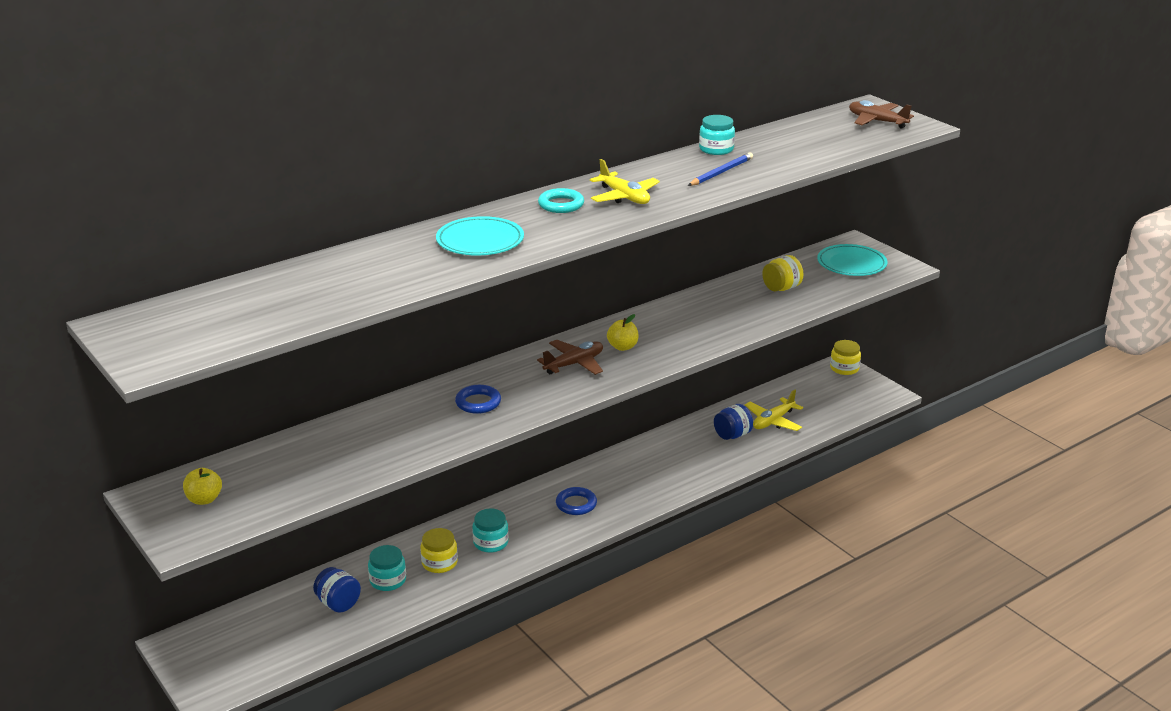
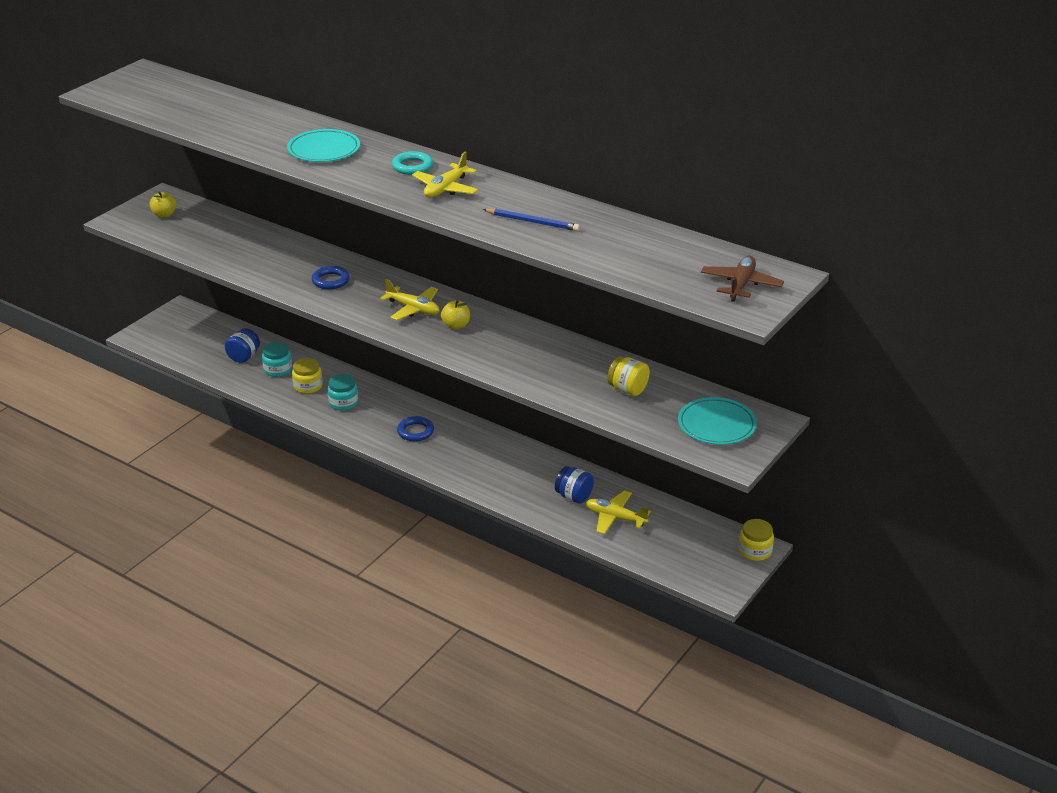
camera: 70 degrees right, 5 degrees up
brown plane [537,340,603,375] -> yellow plane [380,279,440,320]
turquoise jar [699,115,735,155] -> none

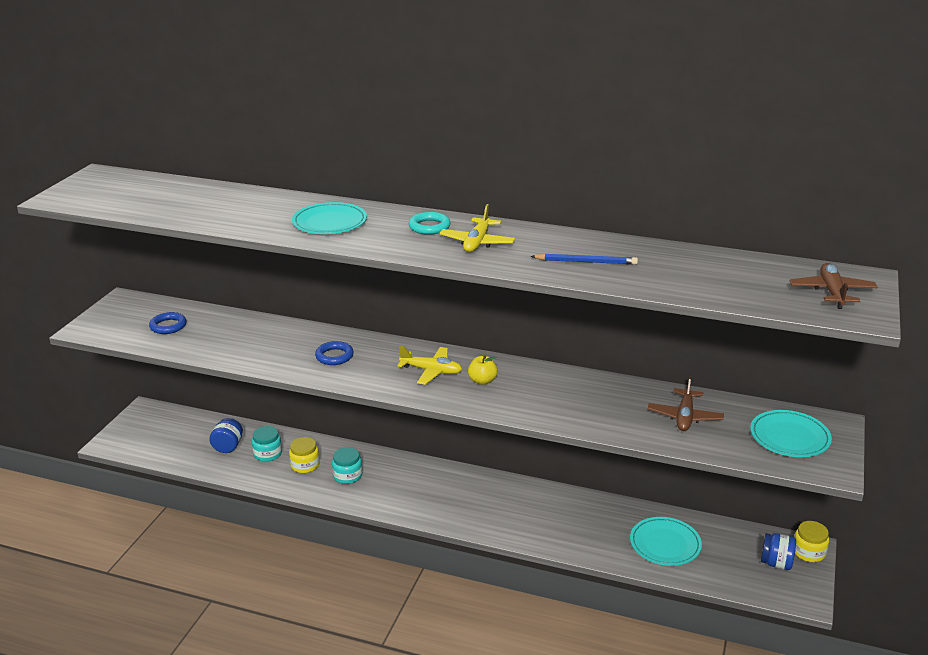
camera: 15 degrees left, 5 degrees down
yellow apple [149,192,177,218] -> none
blue ring [397,416,434,441] -> blue ring moved to [149,312,187,334]
blue jar [555,466,594,503] -> blue jar moved to [761,533,796,570]
yellow plane [586,491,650,534] -> turquoise plate [630,517,702,566]
yellow jar [607,356,650,396] -> brown plane [648,376,724,431]

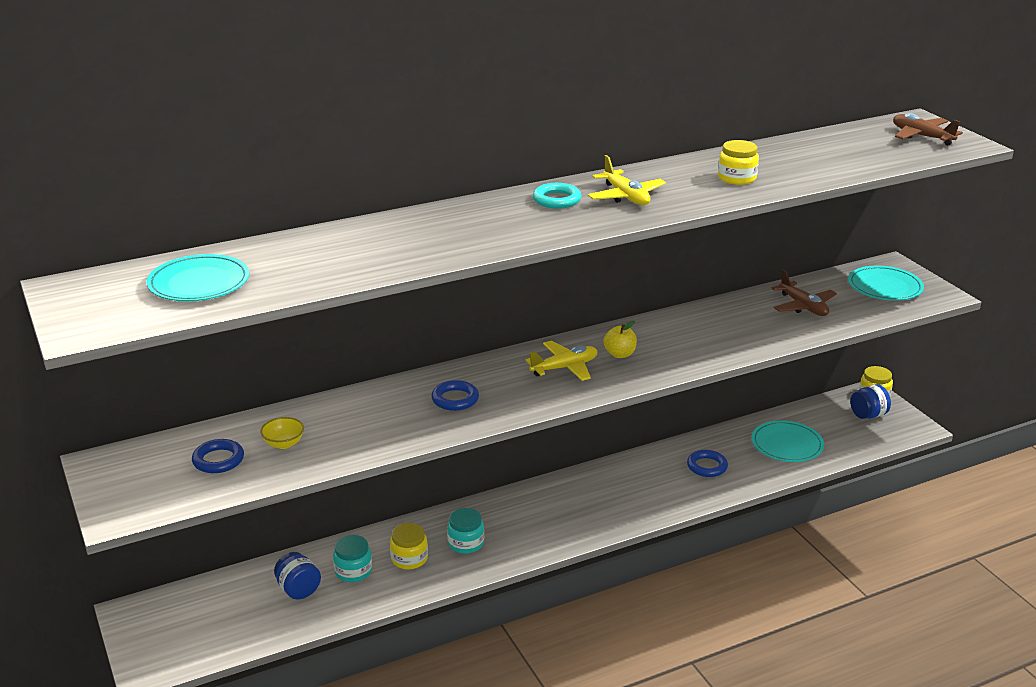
camera: 45 degrees left, 0 degrees up
turquoise plate [292,202,367,234] -> turquoise plate moved to [146,254,250,302]
blue pencil [531,254,638,265] -> yellow jar [718,140,759,185]
none -> yellow bowl [260,417,304,449]
none -> blue ring [687,450,728,477]

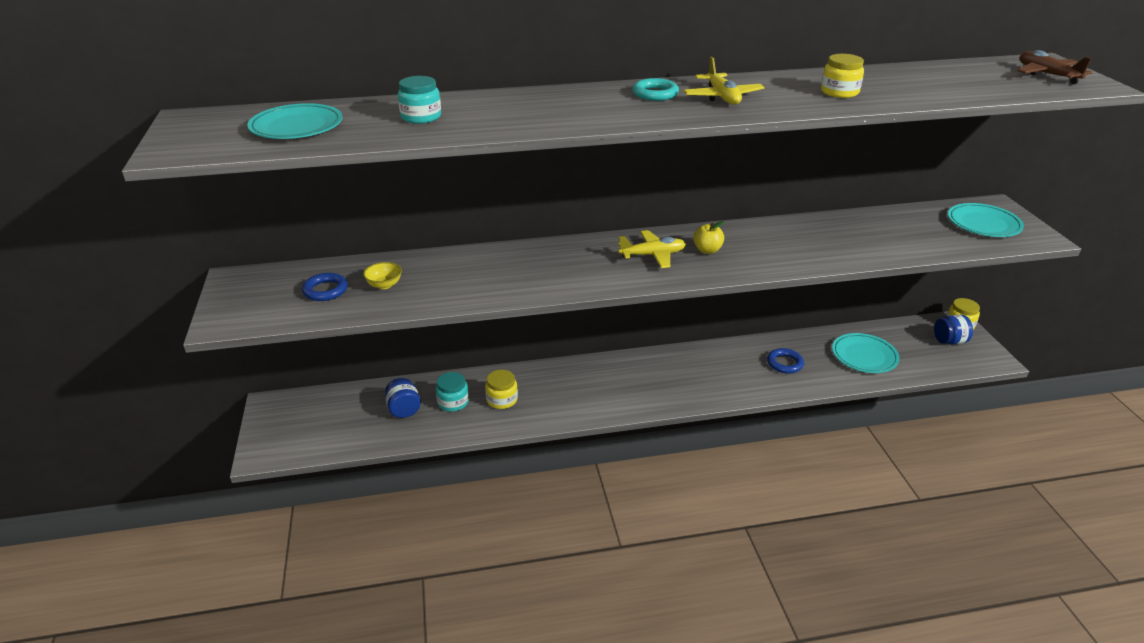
camera: 15 degrees right, 5 degrees up
blue ring [431,380,479,411] -> none
turquoise jar [447,508,484,554] -> turquoise jar moved to [398,76,441,124]
brown plane [771,270,837,316] -> none

